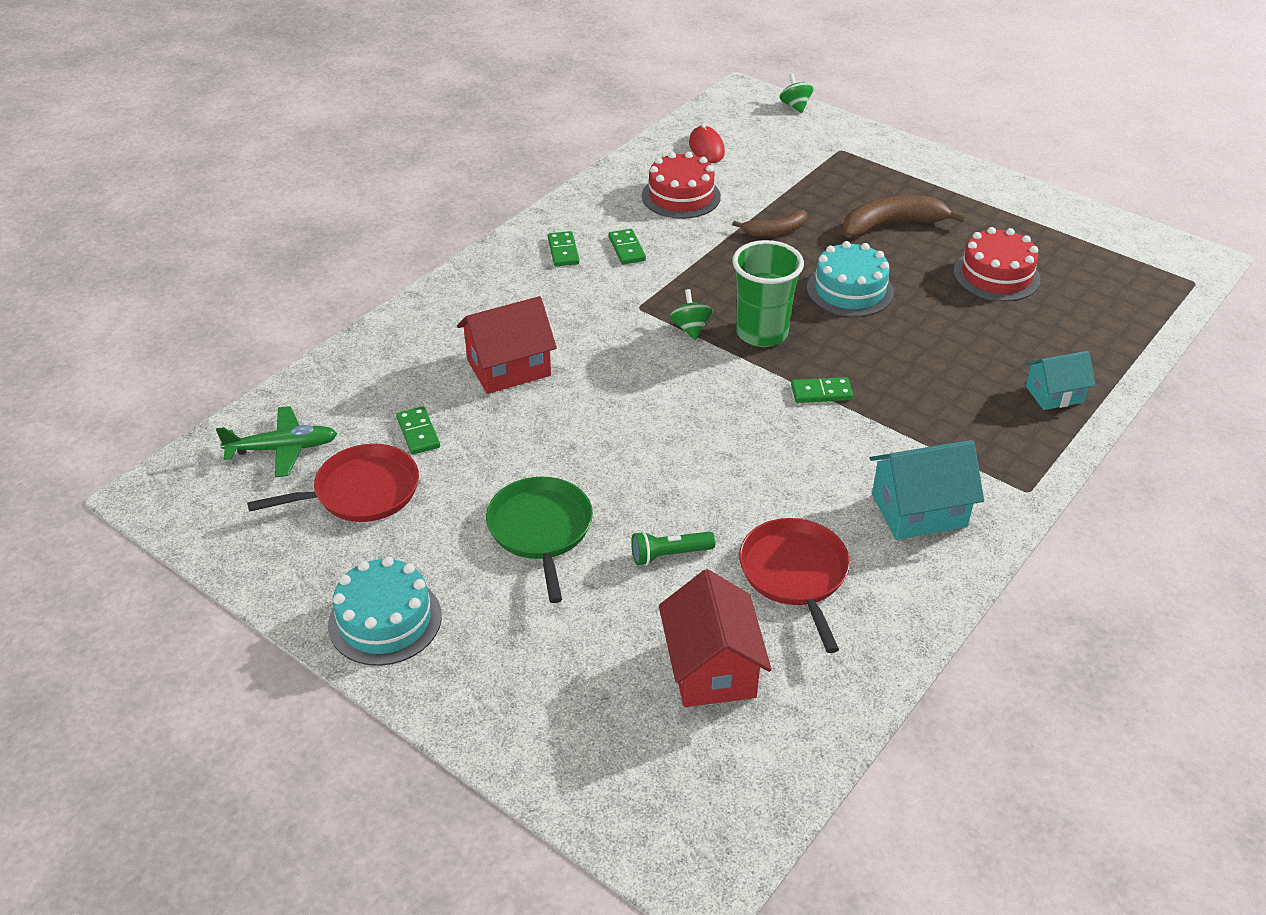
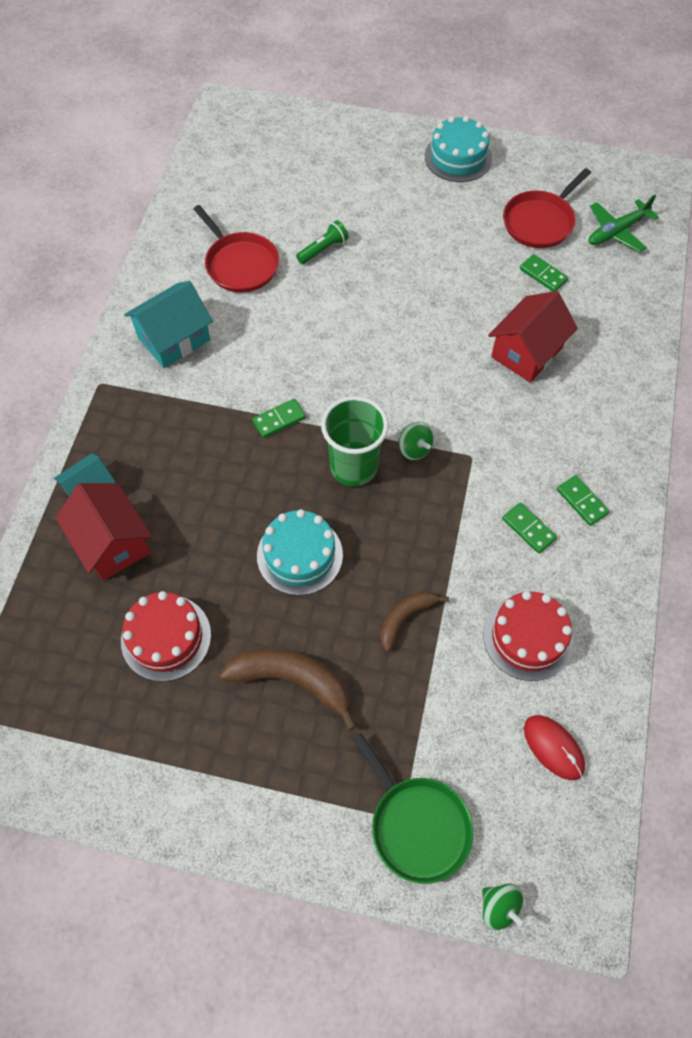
camera: 155 degrees right, 20 degrees up
green pan [486,476,593,603] -> green pan moved to [352,732,473,884]
red house [659,569,772,707] -> red house moved to [56,483,152,581]
brown banana [842,195,966,238] -> brown banana turned 120 degrees counterclockwise [220,648,357,730]

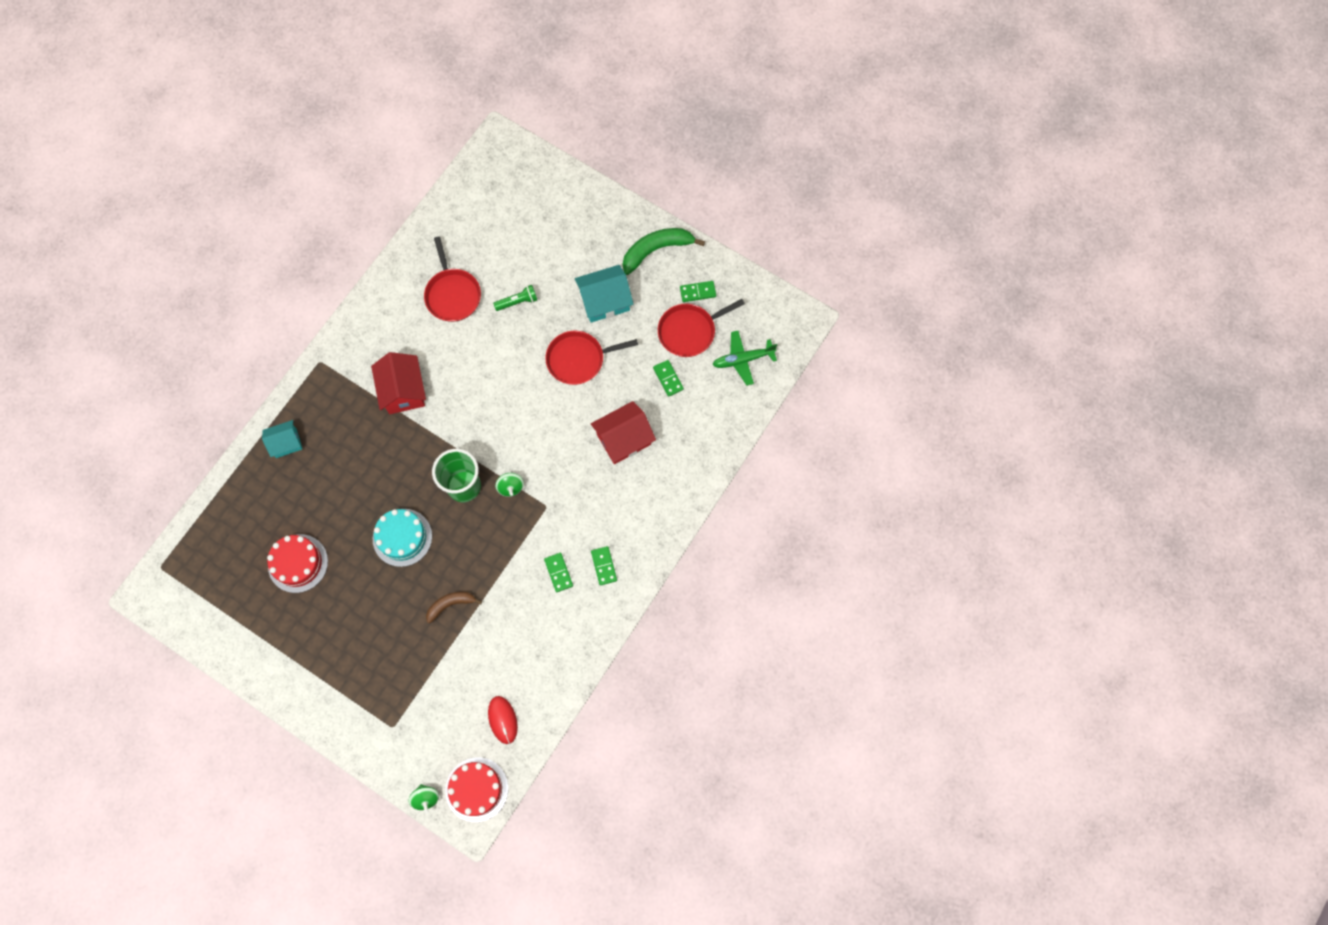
camera: 20 degrees right, 10 degrees up
red house [56,483,152,581] -> red house moved to [371,352,426,414]
turquoise house [124,281,213,368] -> turquoise house moved to [575,265,633,323]
brown banana [220,648,357,730] -> none
green domino [252,399,306,438] -> green domino moved to [680,281,716,302]
green pan [352,732,473,884] -> none
turquoise cake [425,116,492,182] -> green banana [623,228,705,275]
red cake [483,591,574,681] -> red cake moved to [445,757,508,822]
none -> red pan [545,331,638,385]

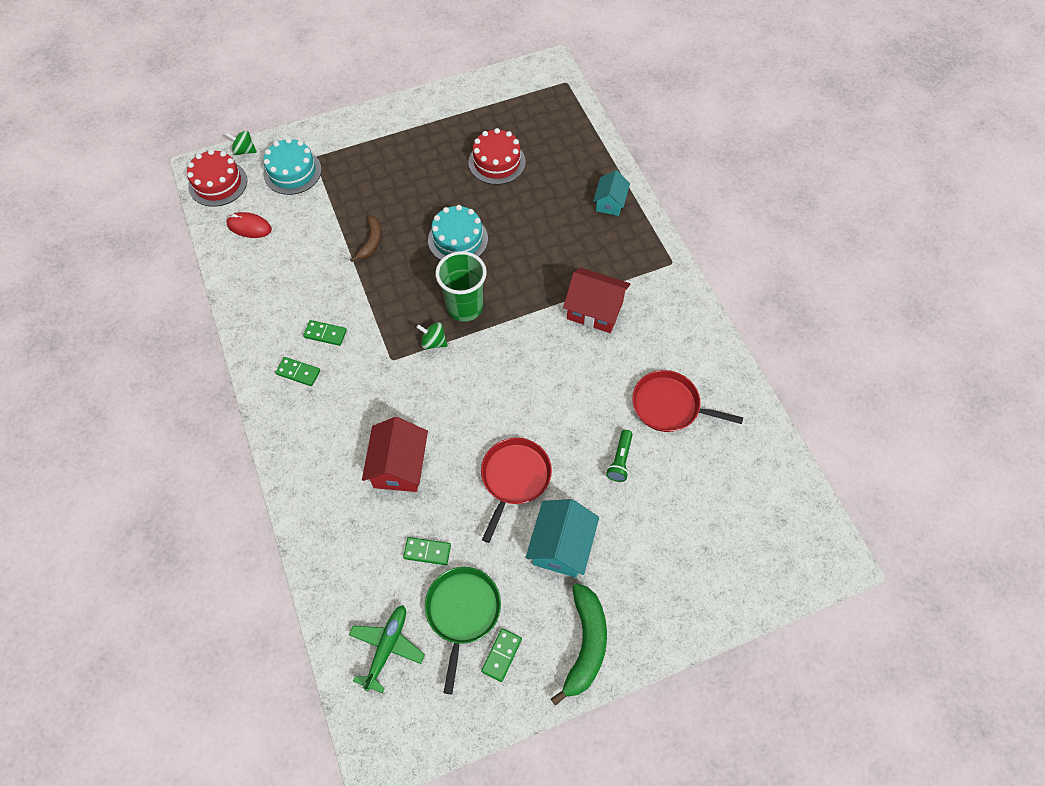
camera: 125 degrees right, 10 degrees down
red pan [658,299,745,357] -> green pan [425,567,501,694]
none -> turquoise cake [263,138,322,195]

